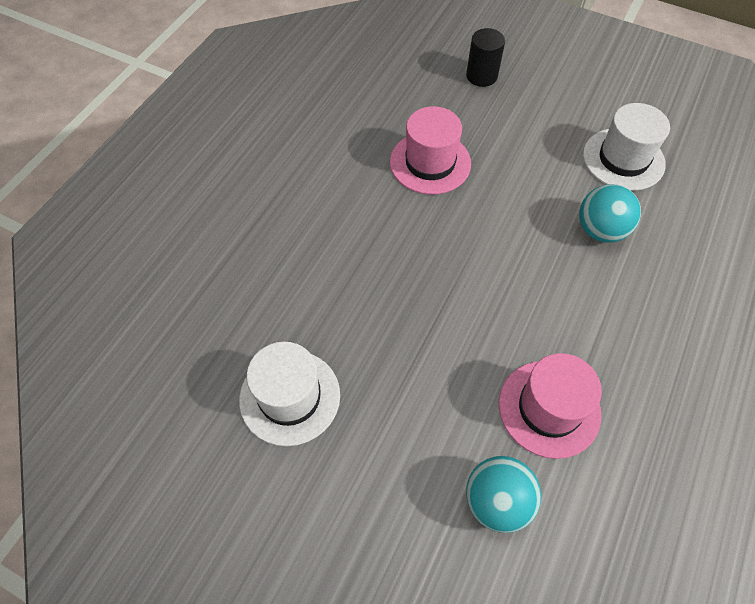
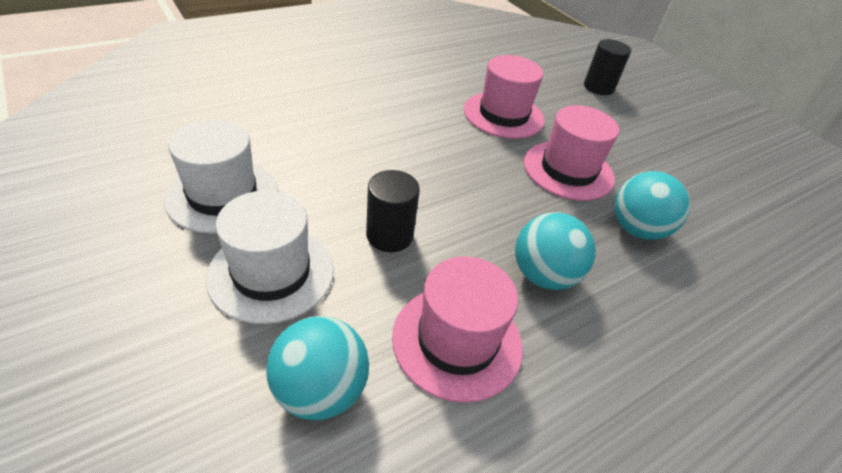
camera: 25 degrees right, 15 degrees down
white hat [583,103,670,191] -> white hat moved to [206,190,334,324]
none -> black cylinder [366,170,420,252]
none -> turquoise ball [515,212,596,290]
none -> pink hat [524,105,619,201]

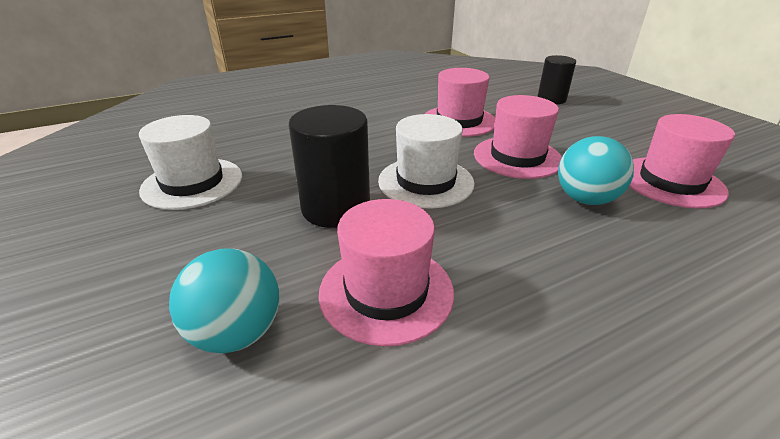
camera: 10 degrees right, 10 degrees down
white hat [206,190,334,324] -> white hat moved to [378,114,475,208]
black cylinder [366,170,420,252] -> black cylinder [289,105,370,228], size x1.53
turquoise ball [515,212,596,290] -> none
none -> pink hat [629,114,735,208]

